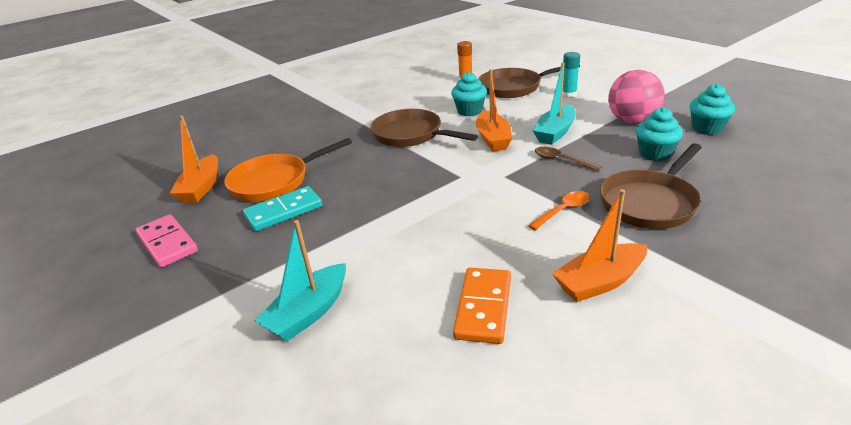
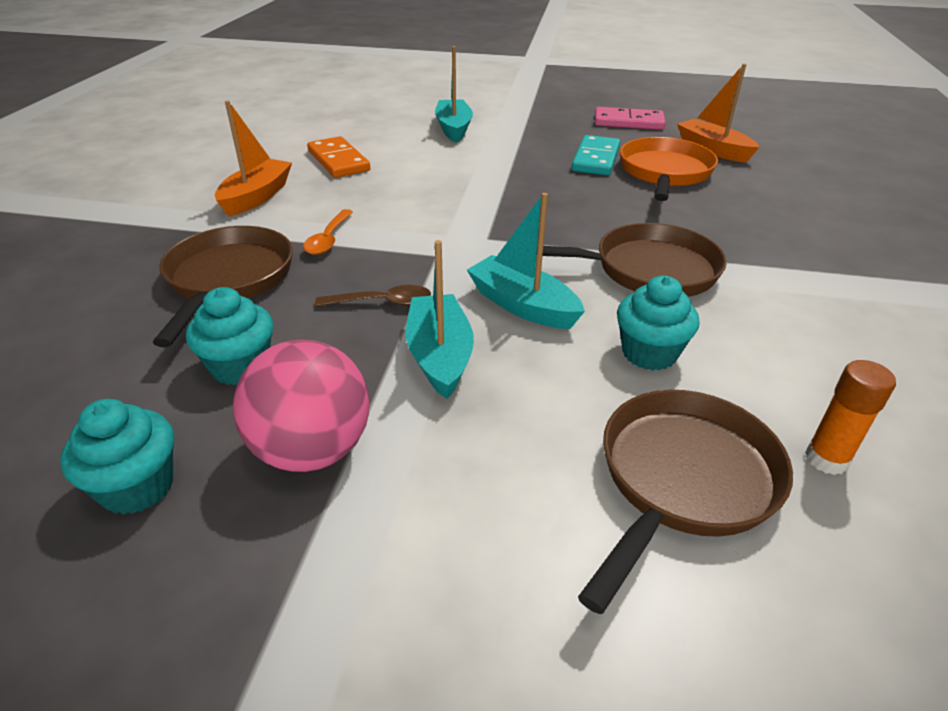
camera: 135 degrees right, 5 degrees up
orange boat [476,69,512,151] -> turquoise boat [467,193,585,329]
turquoise glue stick [562,52,580,98] -> none

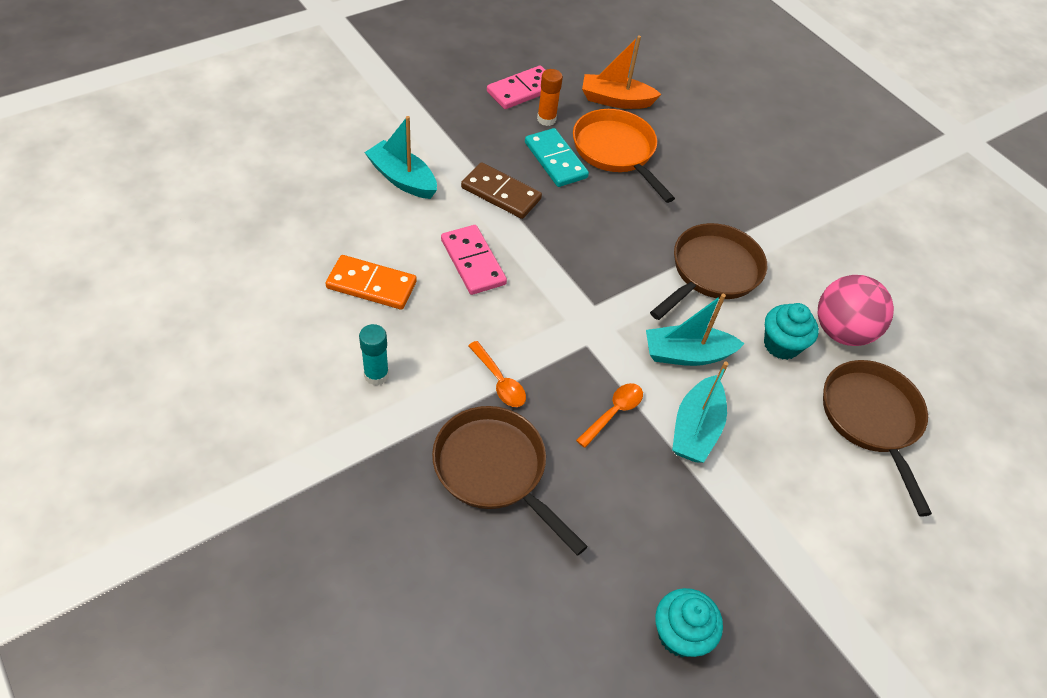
camera: 50 degrees left, 15 degrees up
turquoise cupcake [186,287,274,385] -> none
orange boat [215,100,292,217] -> turquoise glue stick [359,324,389,385]
pink ball [233,340,370,472] -> pink ball moved to [818,275,894,346]
brown spoon [315,285,431,307] -> orange spoon [576,383,643,448]
turquoise boat [406,240,474,399] -> turquoise boat turned 105 degrees counterclockwise [672,361,728,463]
orange glue stick [805,360,896,475] -> orange glue stick moved to [537,69,563,126]
none -> pink domino [441,225,507,295]
none -> brown domino [461,163,542,219]

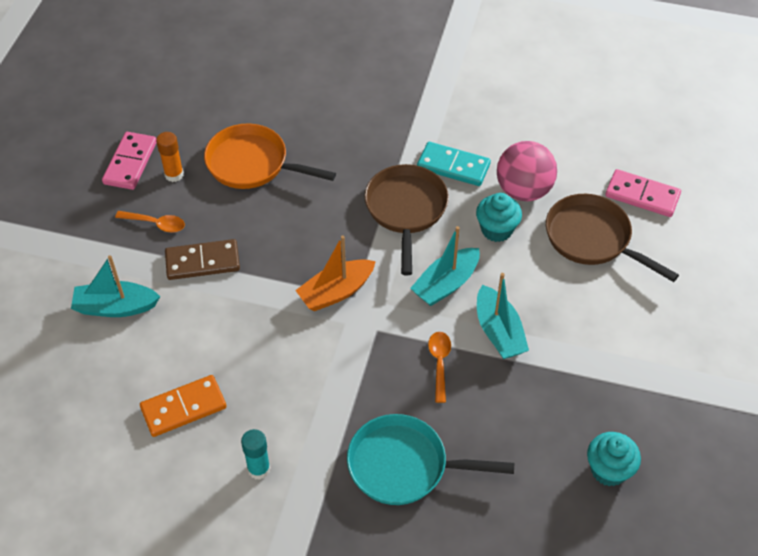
camera: 35 degrees left, 0 degrees up
brown pan [432,406,588,556] -> turquoise pan [347,414,515,505]
pink domino [441,225,507,295] -> pink domino moved to [605,169,681,217]
orange spoon [468,341,526,407] -> orange spoon moved to [115,211,185,233]
turquoise domino [525,128,589,187] -> turquoise domino moved to [417,142,491,186]
orange boat [582,35,661,109] -> orange boat moved to [295,235,376,311]

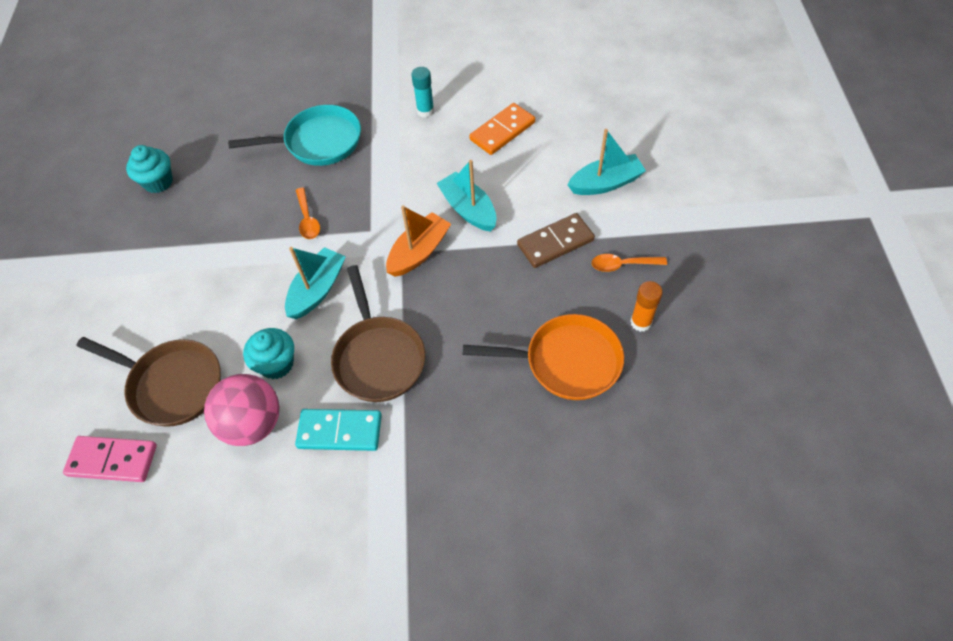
camera: 165 degrees right, 5 degrees up
pink domino [102,132,157,190] -> none
turquoise boat [477,273,529,359] -> turquoise boat moved to [436,160,496,232]

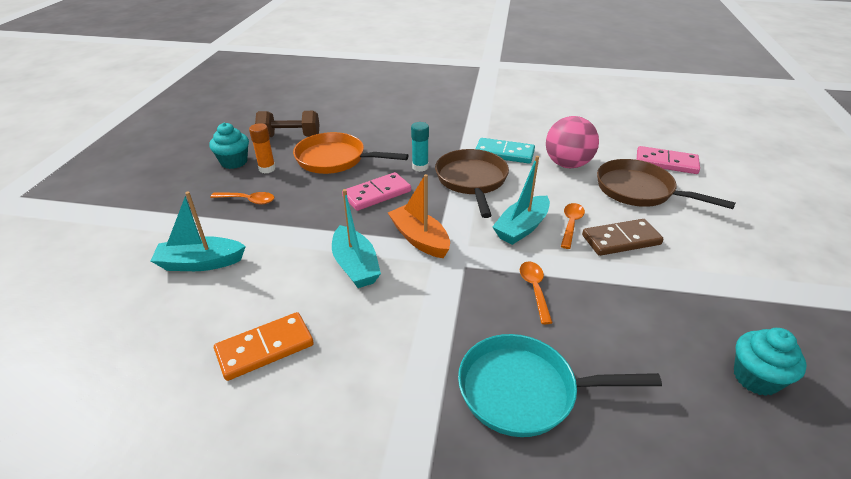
camera: 170 degrees left, 20 degrees down
turquoise cupcake [243,328,294,379] -> turquoise cupcake moved to [209,123,249,169]
orange boat [386,205,451,277] -> orange boat turned 90 degrees clockwise [388,174,450,258]
turquoise glue stick [411,67,434,118] -> turquoise glue stick moved to [411,122,429,172]
brown domino [517,213,595,268] -> brown domino moved to [582,219,664,256]
none -> brown dumbbell [255,111,319,137]
none -> pink domino [342,172,411,211]
none -> orange spoon [561,203,585,249]

